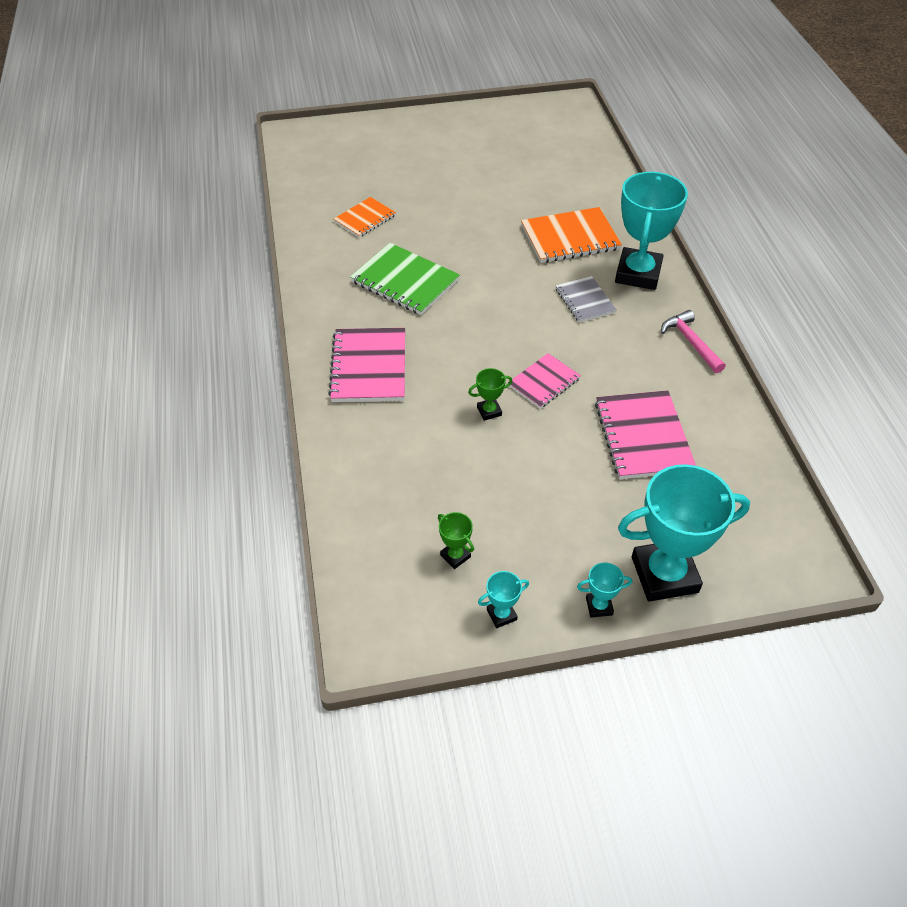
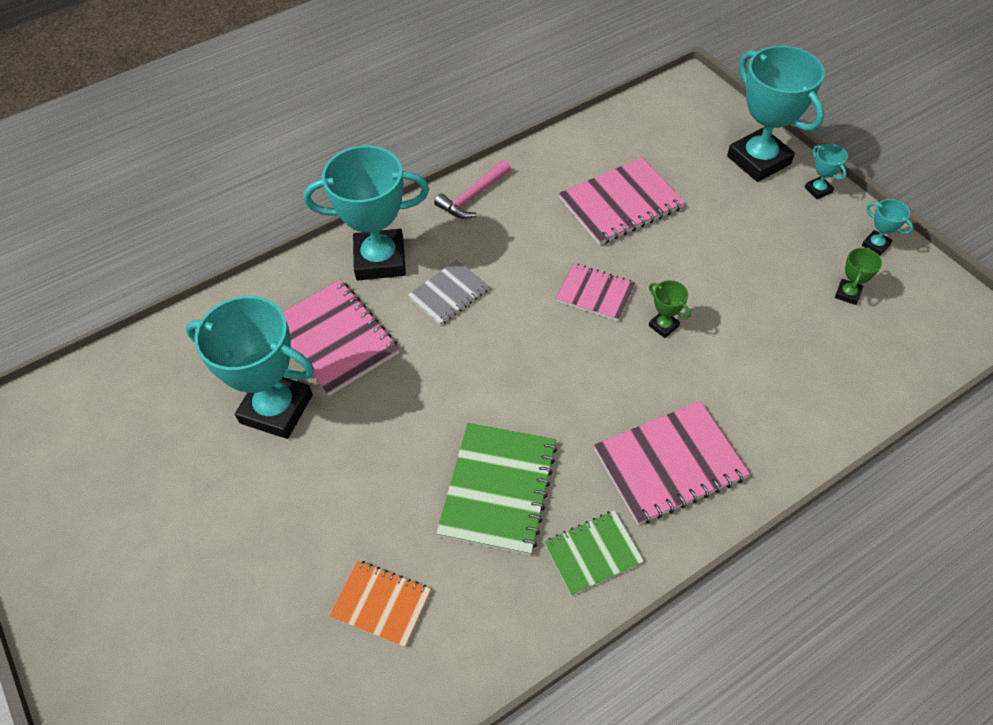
camera: 110 degrees left, 5 degrees up
orange notebook [521,207,622,263] -> pink notebook [283,280,399,396]
none -> turquoise trophy [186,296,314,439]
none -> green notebook [544,510,644,596]

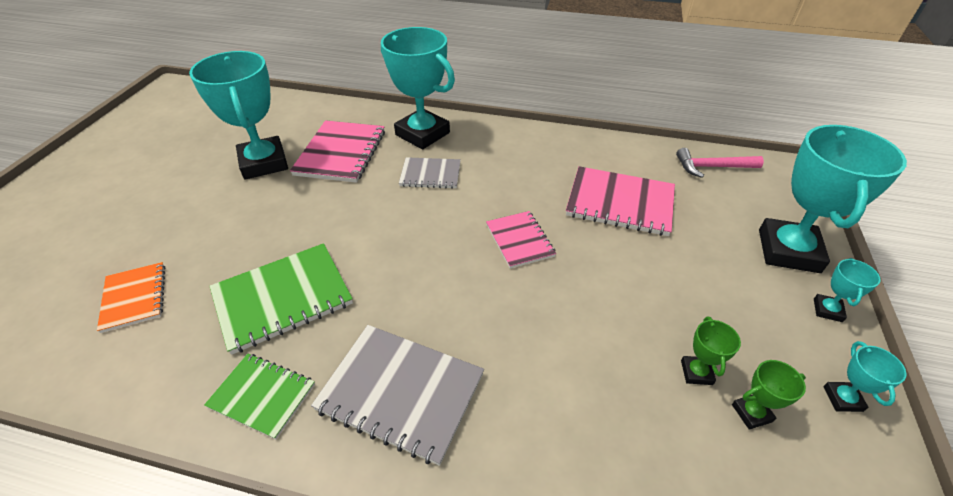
camera: 45 degrees right, 10 degrees down
pink hammer [434,160,511,219] -> pink hammer moved to [676,148,764,178]
pink notebook [594,401,750,525] -> grey notebook [311,325,484,466]
green trophy [649,280,691,338] -> green trophy moved to [681,317,741,385]

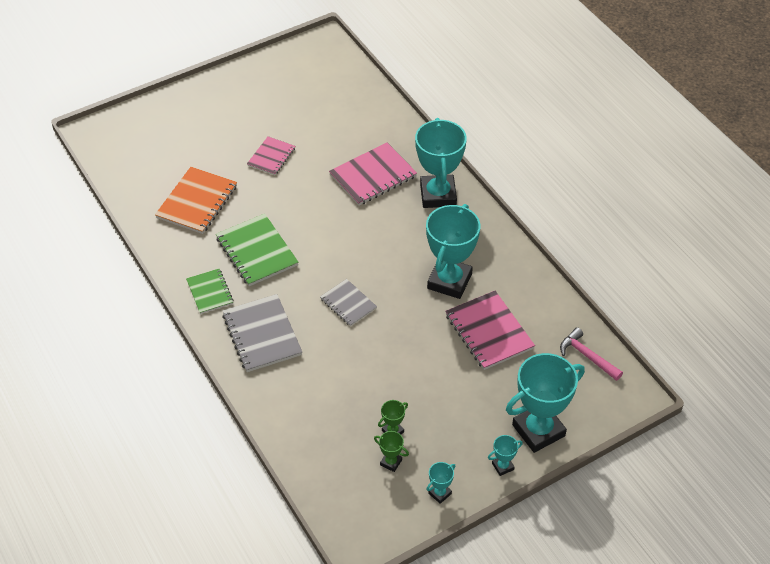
camera: 45 degrees right, 5 degrees up
orange notebook [97,262,166,333] -> orange notebook [155,167,237,234], size x1.63
turquoise trophy [189,51,288,179] -> turquoise trophy moved to [426,204,480,299]
green notebook [210,243,353,355] -> green notebook turned 45 degrees clockwise [216,214,299,286]
grey notebook [399,157,461,189] -> grey notebook moved to [320,279,377,326]
pink notebook [486,211,556,268] -> pink notebook moved to [247,136,295,175]

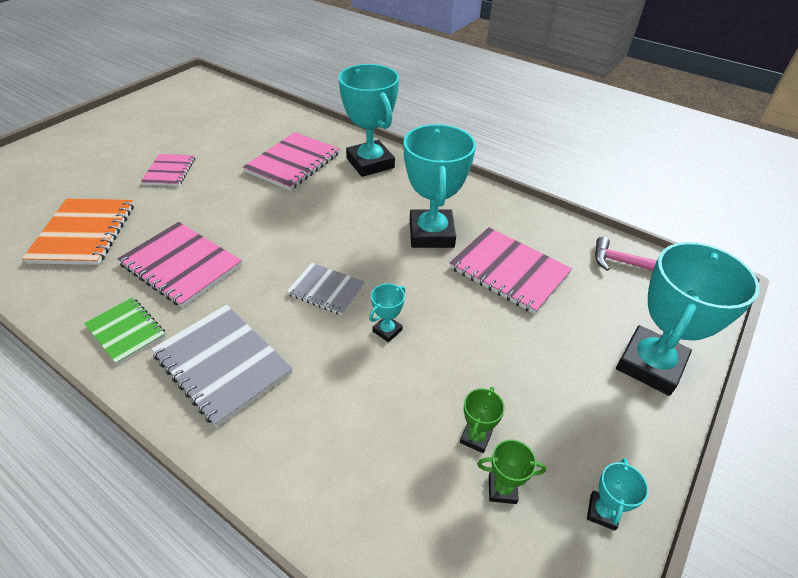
camera: 25 degrees left, 5 degrees down
green notebook [216,214,299,286] -> pink notebook [117,222,242,308]
turquoise trophy [488,435,523,476] -> turquoise trophy moved to [369,283,405,342]

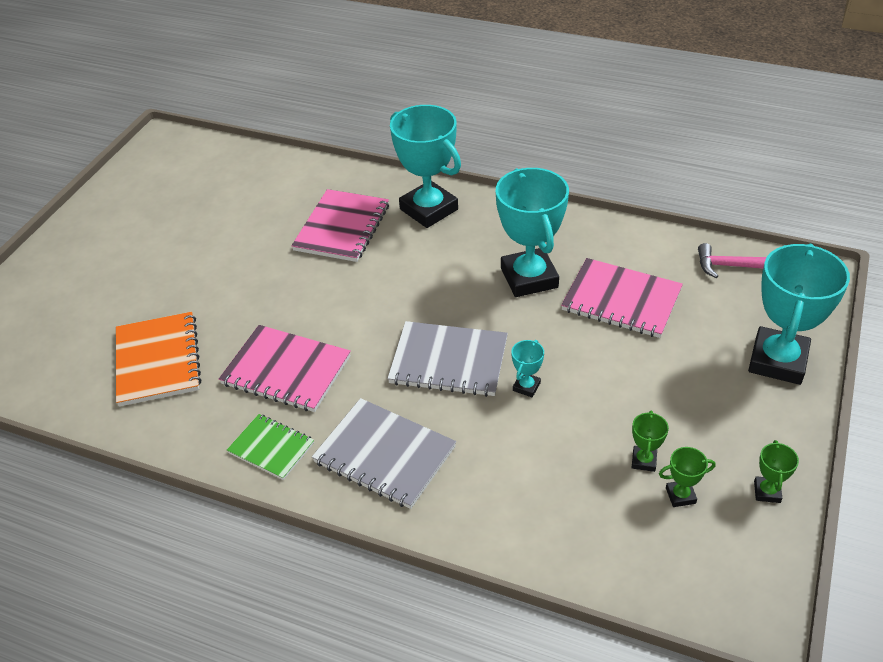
camera: 10 degrees left, 0 degrees up
pink notebook [141,154,195,186] -> none
grey notebook [287,263,365,315] -> grey notebook [387,321,508,397], size x1.63
turquoise trophy [587,458,649,531] -> green trophy [754,440,799,503]

